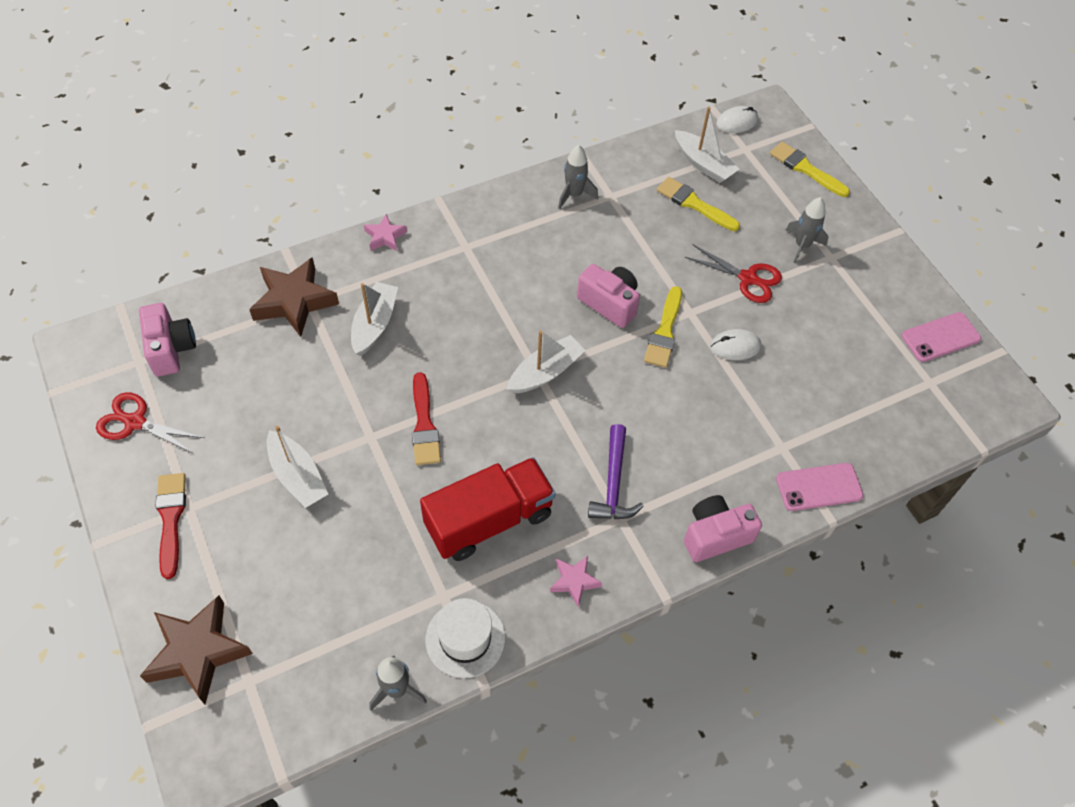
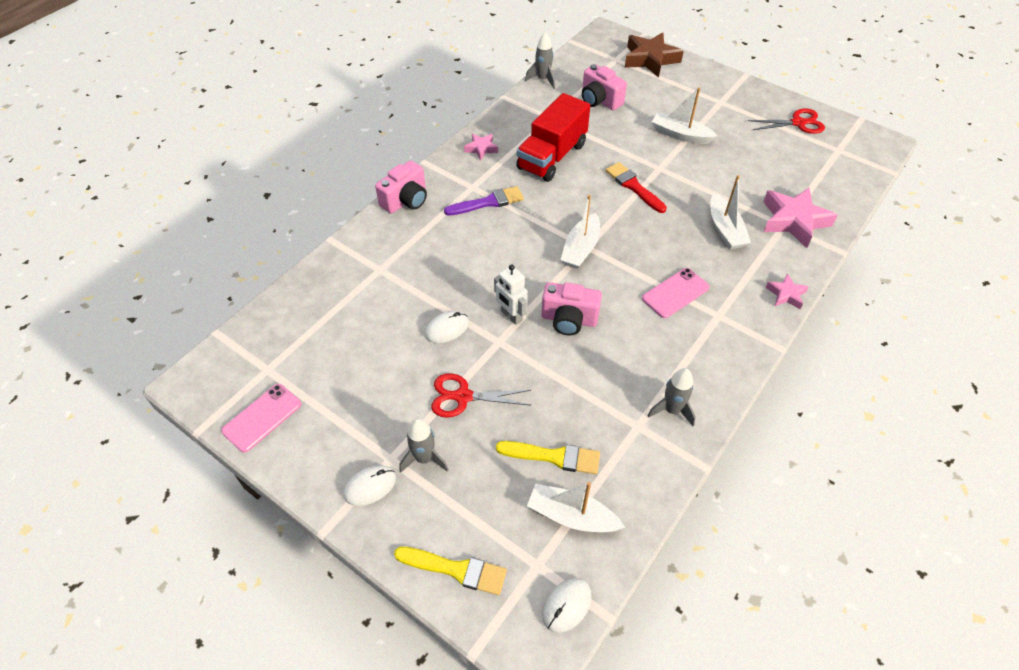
camera: 155 degrees right, 5 degrees down
pink camera [139,303,196,376] -> pink camera moved to [582,64,627,110]
red brush [156,473,186,579] -> none
brown star [249,257,339,337] -> pink star [763,187,838,248]
white hat [426,598,505,678] -> none
purple hammer [588,424,644,519] -> purple brush [444,186,524,216]
yellow brush [644,286,682,368] -> white robot [494,264,528,325]
pink phone [776,463,864,511] -> pink phone moved to [642,268,710,318]
none -> white mouse [344,465,396,506]

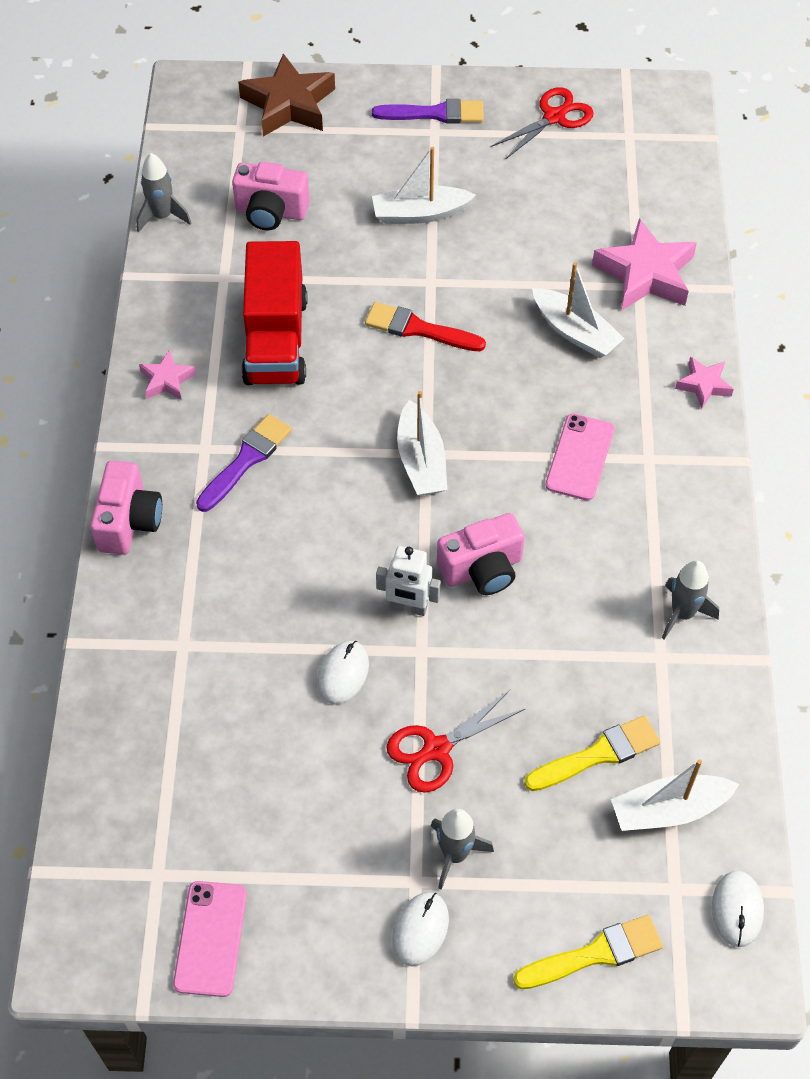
camera: 35 degrees left, 5 degrees up
none -> purple brush [372,99,484,123]

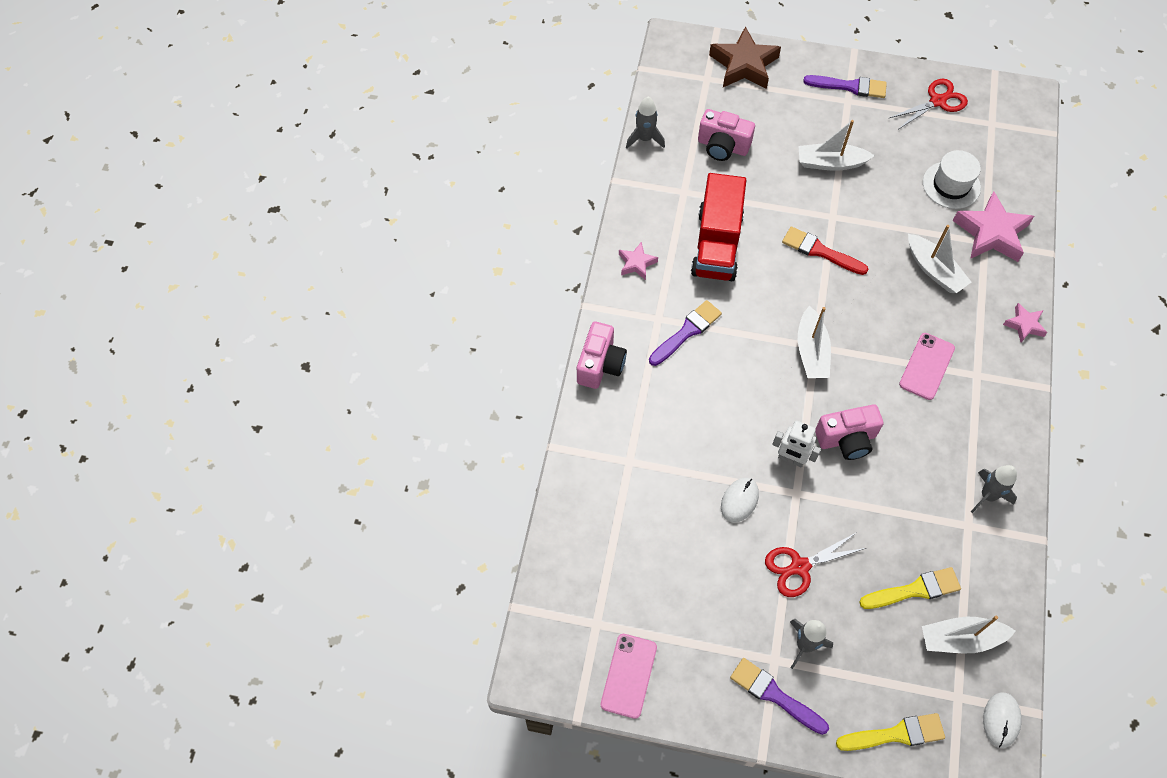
camera: 10 degrees right, 5 degrees up
white mouse [392,892,449,966] -> purple brush [730,658,829,735]
none -> white hat [923,150,981,209]

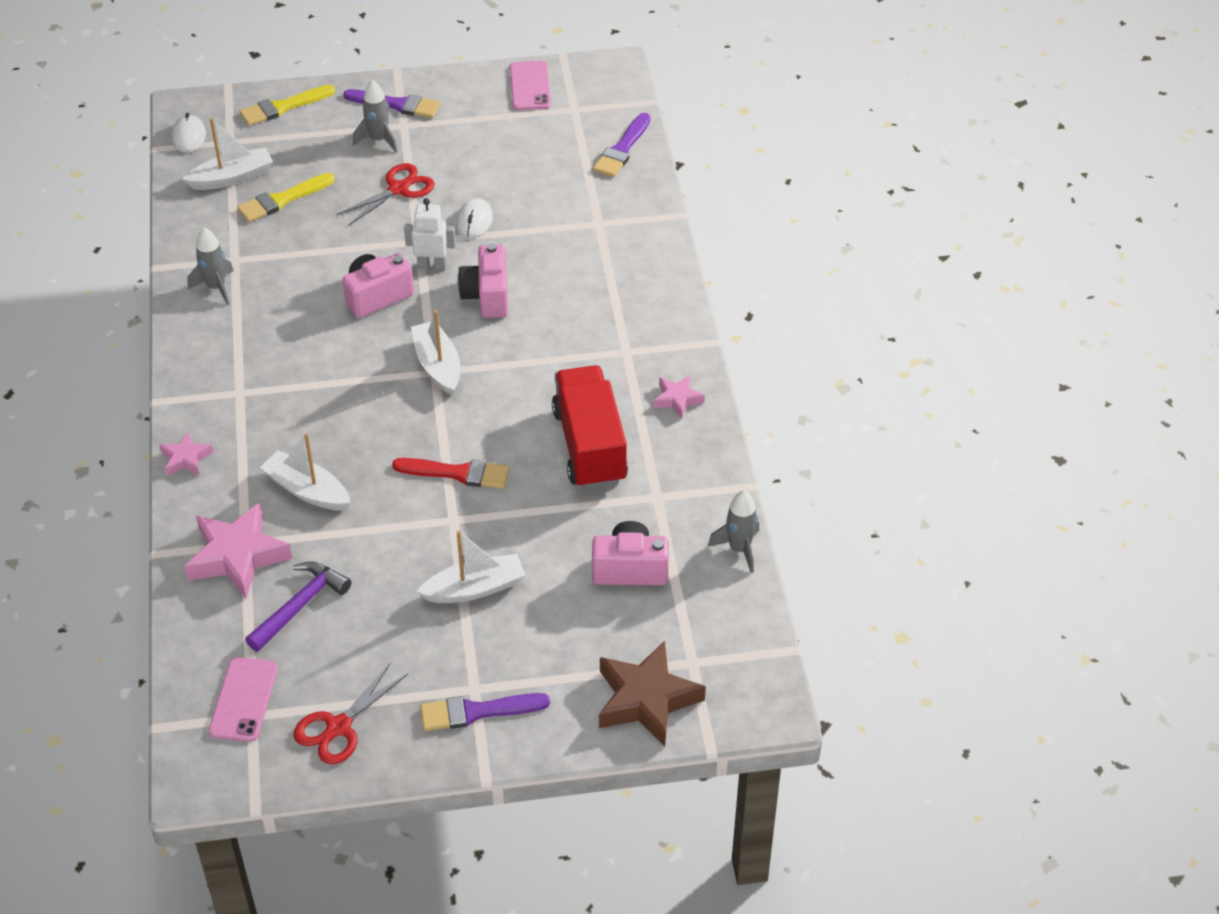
camera: 160 degrees right, 15 degrees down
pink camera [577,322,627,389] -> pink camera moved to [458,243,508,318]
purple brush [649,300,722,366] -> purple brush moved to [593,113,651,177]
pink phone [899,333,955,400] -> pink phone moved to [209,657,278,742]
white hat [923,150,981,209] -> purple hammer [245,561,351,651]

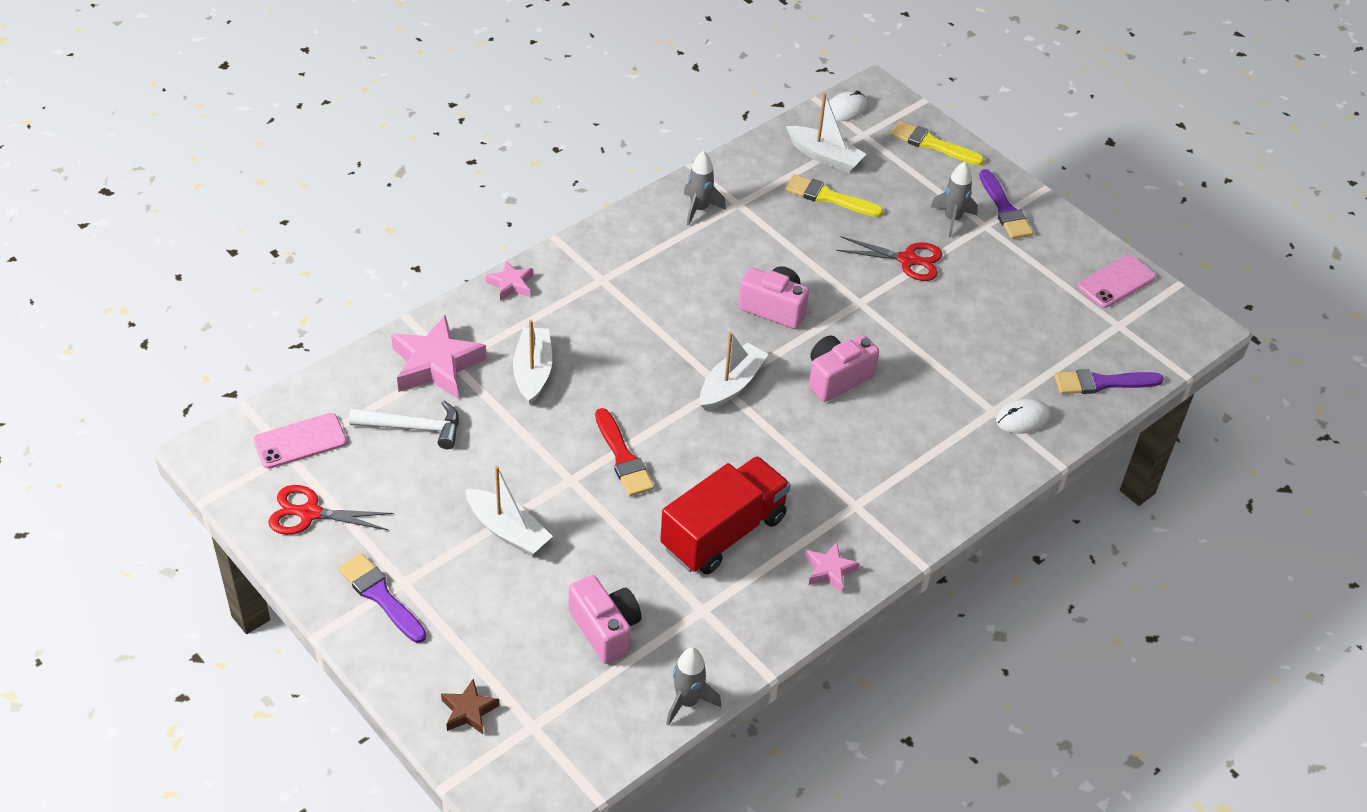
camera: 55 degrees right, 0 degrees up
purple hammer [245,561,351,651] -> white hammer [349,400,459,449]
white robot [404,198,456,270] -> none
white mouse [456,199,493,239] -> white mouse moved to [996,399,1050,434]
brown star [599,641,706,747] -> brown star [441,679,500,734], size x0.52

